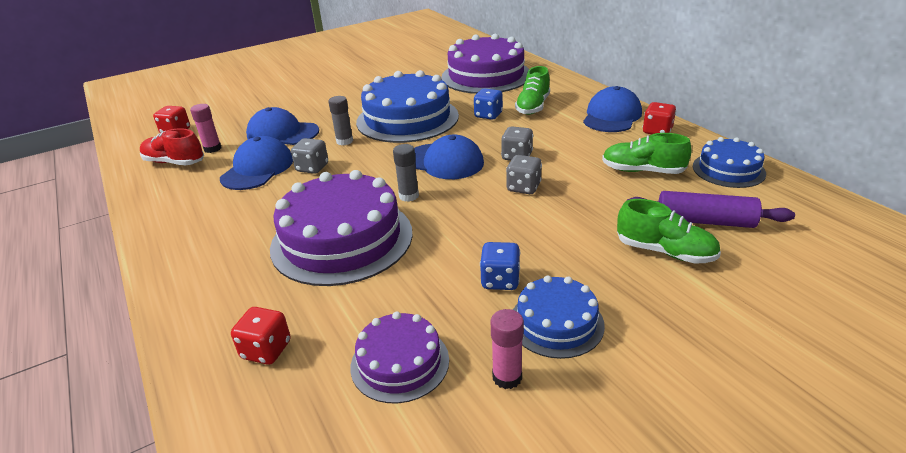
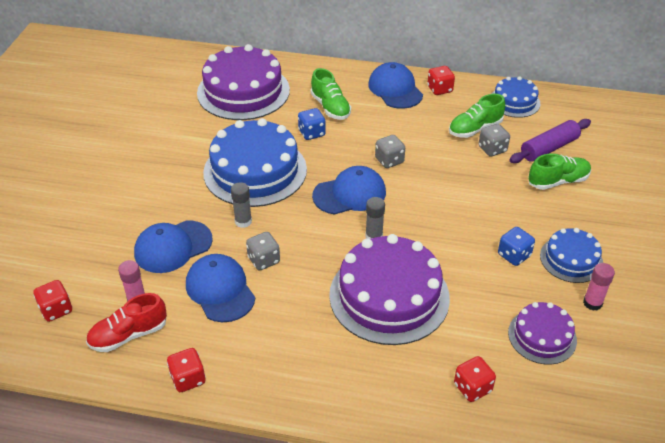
camera: 50 degrees left, 10 degrees up
grey dice [506,155,542,194] -> grey dice moved to [479,124,510,157]
none -> red dice [167,348,206,392]

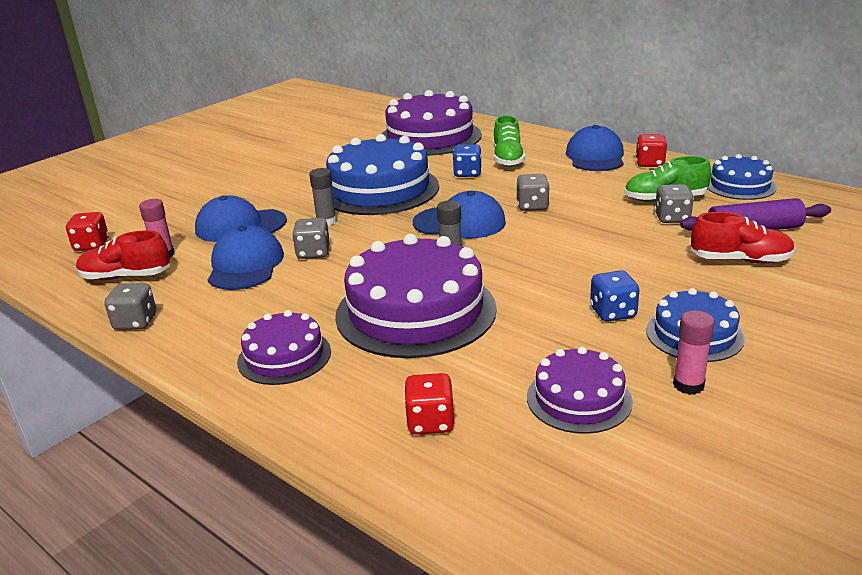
camera: 30 degrees right, 15 degrees down
red dice [167,348,206,392] -> grey dice [105,283,156,330]
green shoe [529,154,591,190] -> red shoe [691,212,795,263]
none -> purple cake [237,310,331,385]

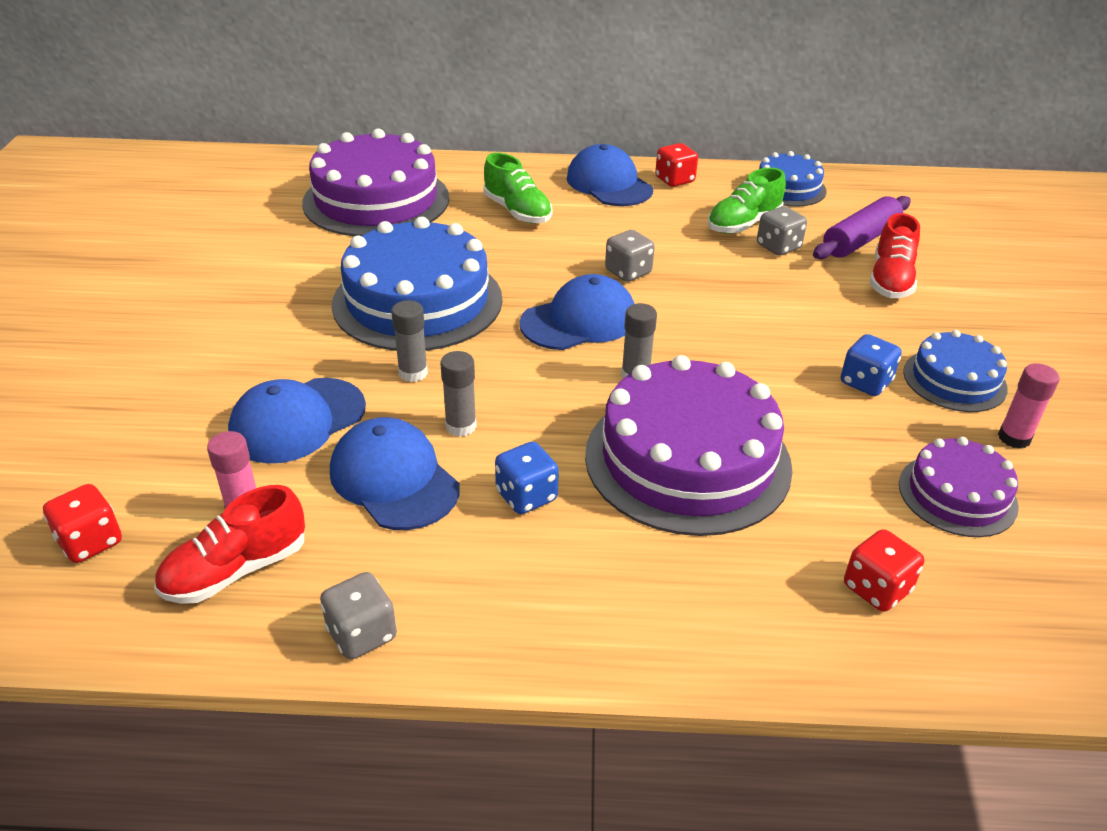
camera: 40 degrees left, 10 degrees up
purple cake [237,310,331,385] -> none
grey dice [292,218,330,259] -> grey glue stick [440,351,477,437]
blue dice [452,144,482,177] -> blue dice moved to [495,442,559,514]
red shoe [691,212,795,263] -> red shoe turned 135 degrees clockwise [870,213,920,298]

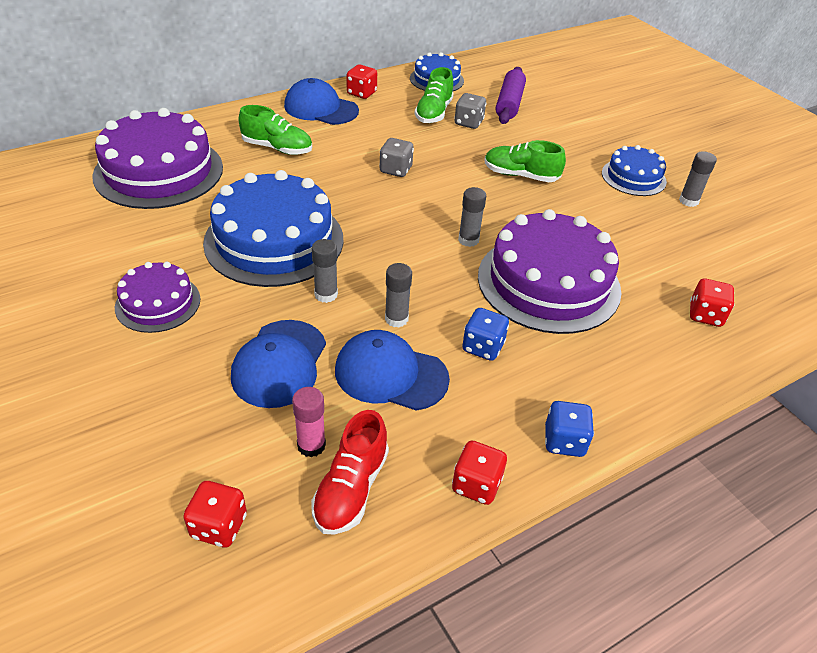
camera: 35 degrees left, 5 degrees up
grey dice [320,572,397,659] -> red dice [452,440,507,505]
blue cap [520,274,634,350] -> none
blue dice [841,334,902,396] -> blue dice moved to [545,401,594,457]
red shoe [870,213,920,298] -> none
purple cake [899,437,1019,537] -> purple cake moved to [115,262,201,333]
pink glue stick [998,363,1060,449] -> grey glue stick [679,151,717,207]
none -> green shoe [484,140,566,182]

